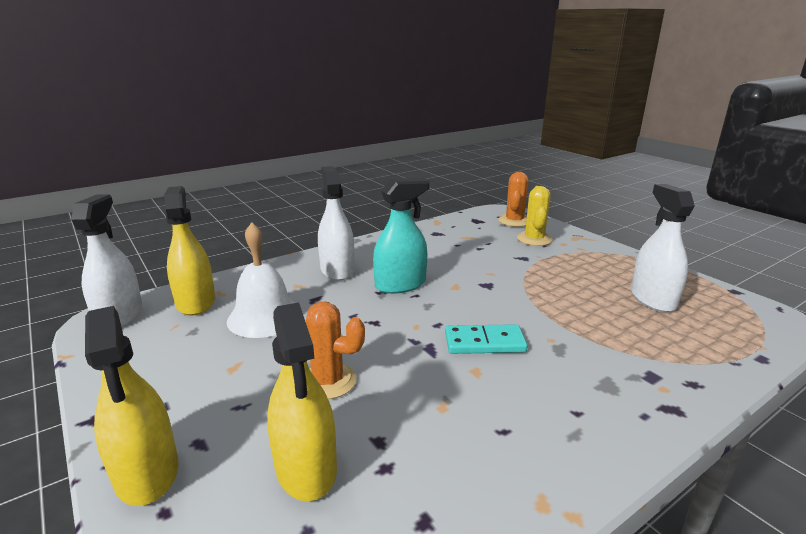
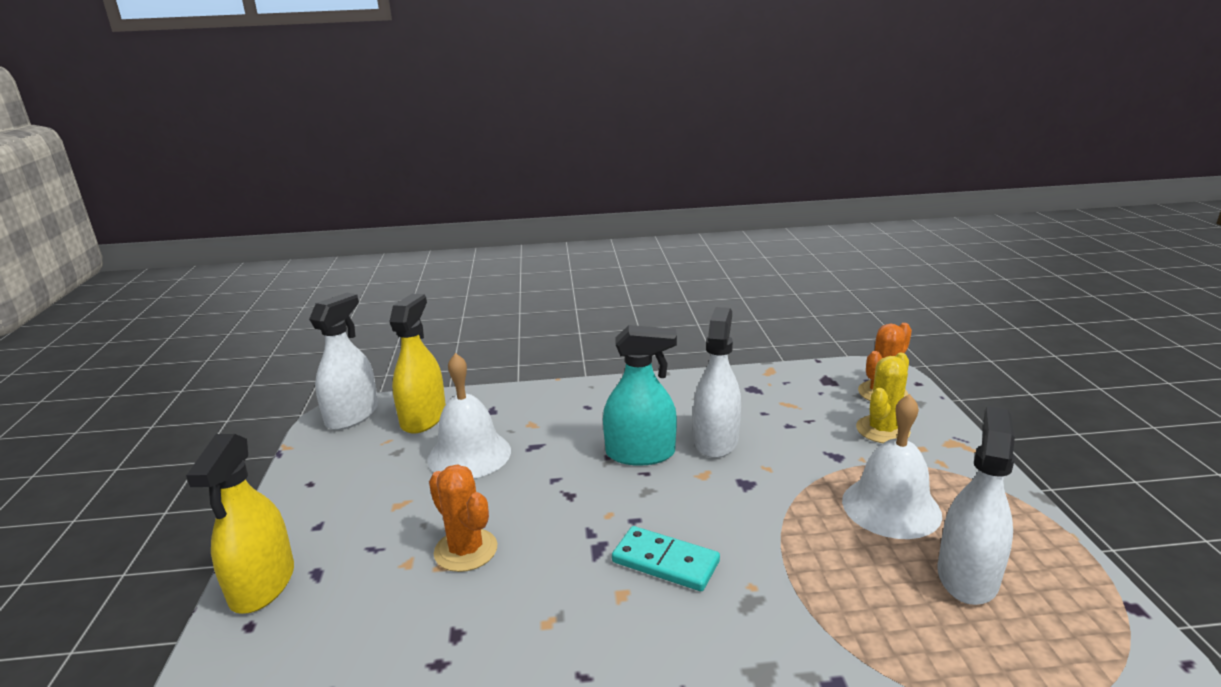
camera: 30 degrees right, 0 degrees up
yellow spray bottle [267,302,337,501] -> none
white spray bottle [318,166,355,281] -> white spray bottle moved to [693,307,741,458]
none -> white bell [842,394,942,539]

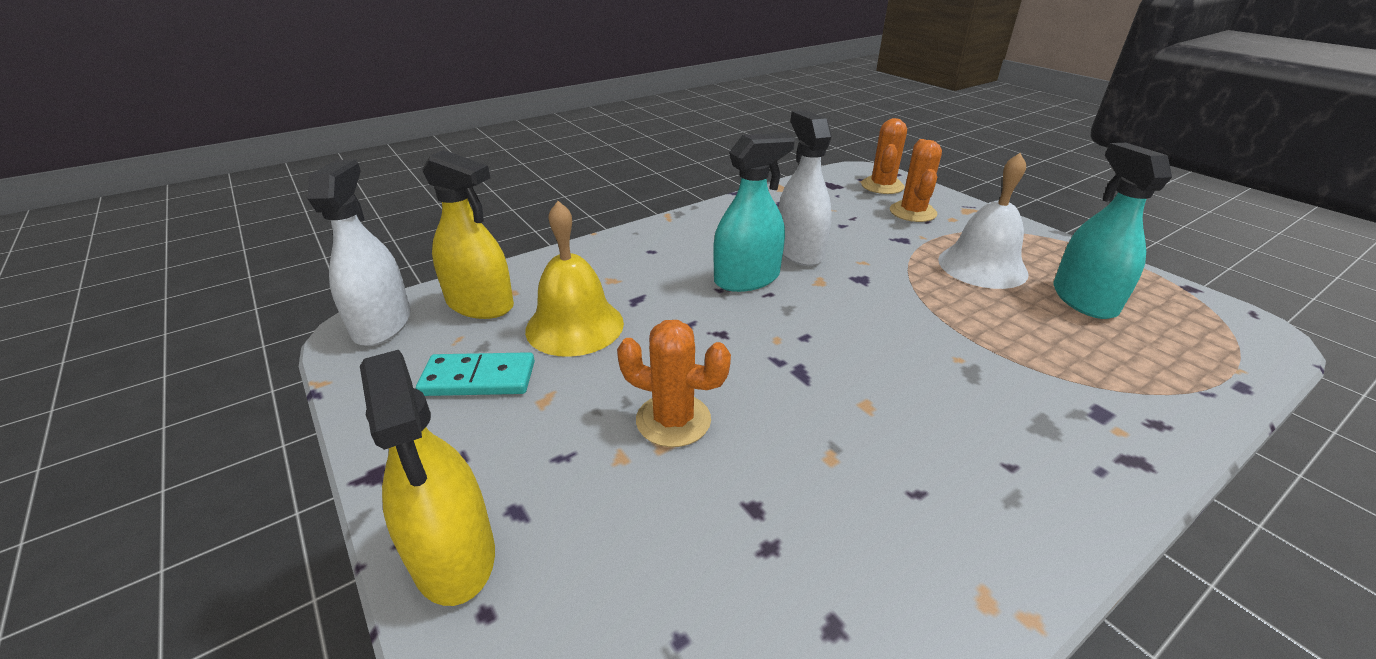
camera: 30 degrees left, 10 degrees up
yellow spray bottle [389,294,446,434] -> yellow spray bottle turned 135 degrees clockwise [422,150,514,319]
white bell [427,353,511,479] -> yellow bell [525,201,624,357]
turquoise domino [612,526,720,591] -> turquoise domino moved to [416,352,535,396]
yellow cactus [856,353,911,443] -> orange cactus [890,139,942,222]
white spray bottle [937,406,1015,605] -> turquoise spray bottle [1053,143,1172,319]

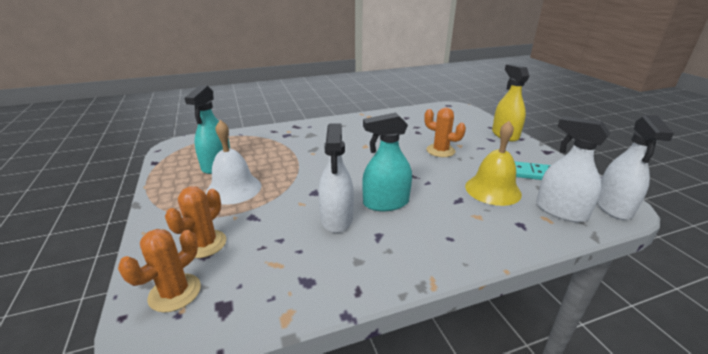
camera: 165 degrees left, 5 degrees down
yellow spray bottle [422,150,514,319] -> white spray bottle [536,116,611,222]

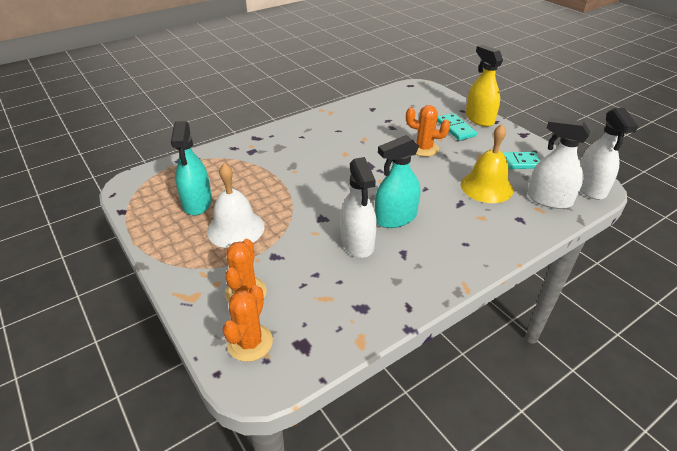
camera: 15 degrees left, 10 degrees up
none -> turquoise domino [437,113,477,141]

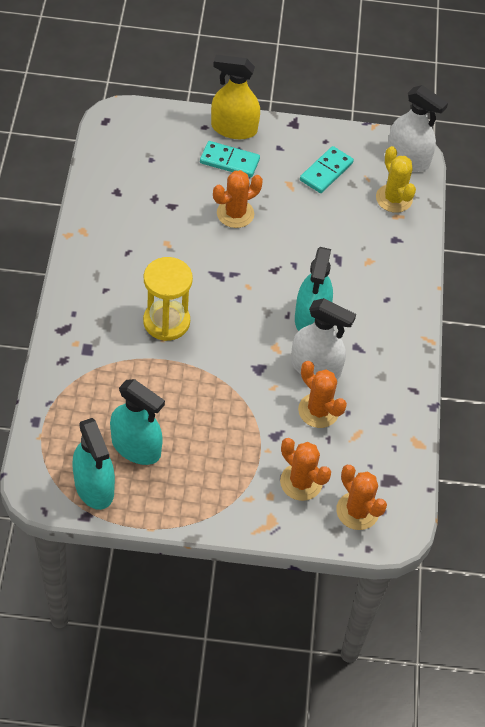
camera: 55 degrees left, 15 degrees up
white bell [207,163,265,248] -> none
yellow bell [461,124,513,203] -> none
white spray bottle [527,117,590,209] -> yellow cactus [376,146,416,213]
none -> turquoise spray bottle [72,418,115,510]
none -> yellow hourglass [143,257,193,341]
none -> orange cactus [298,361,347,428]

